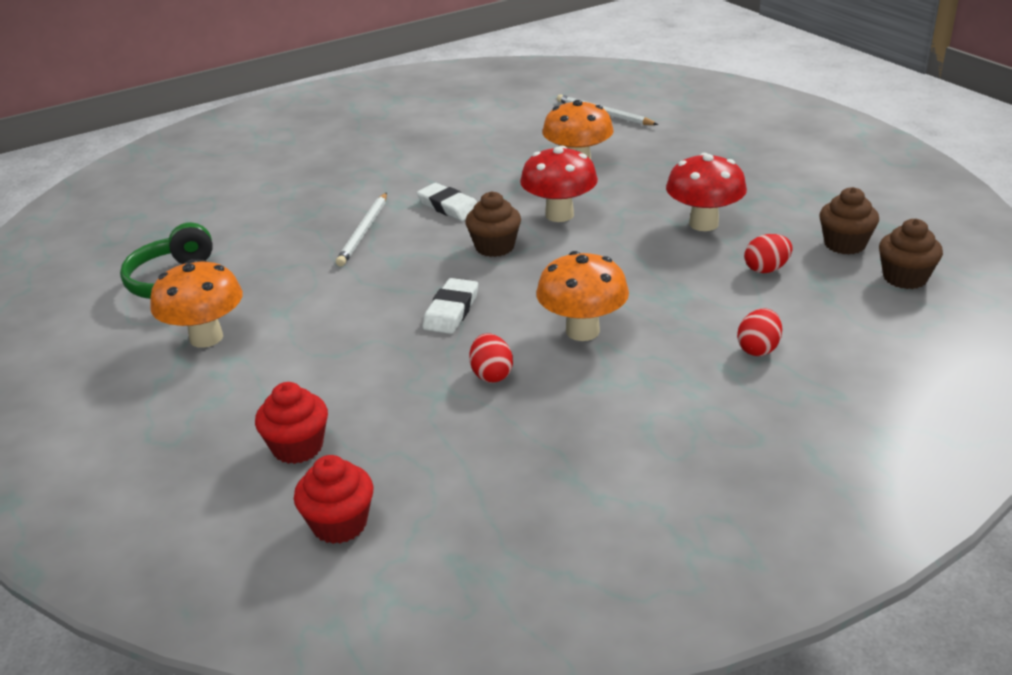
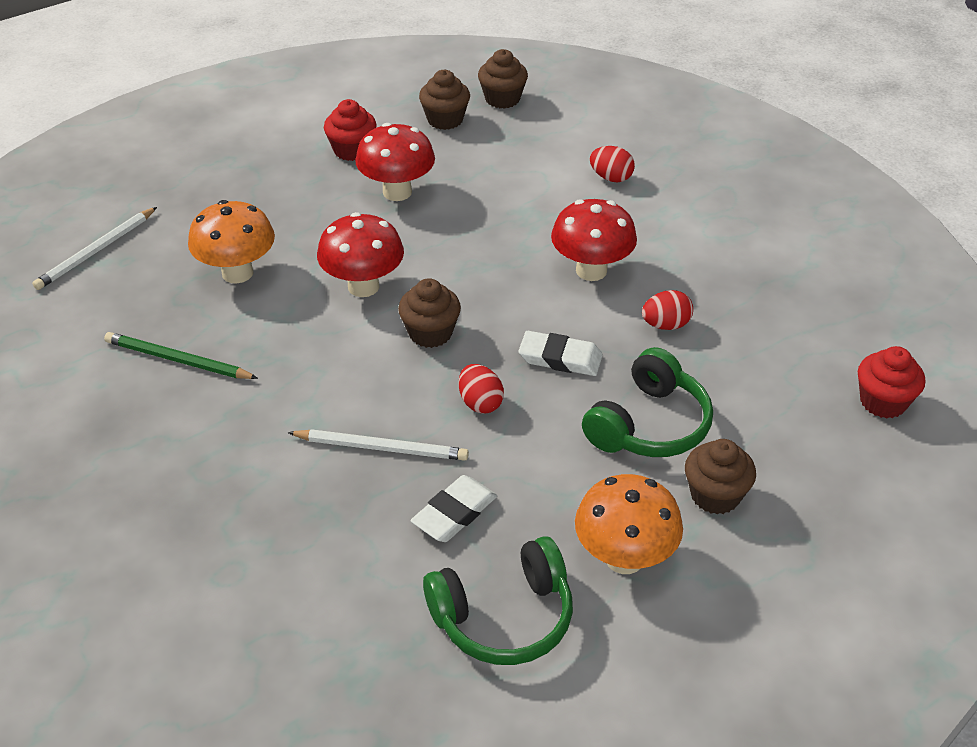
camera: 95 degrees left, 10 degrees up
red cupcake [255,382,328,464] -> red cupcake moved to [324,99,377,161]
white eraser [417,183,477,221] -> white eraser moved to [411,475,497,542]
orange mushroom [536,251,629,341] -> red mushroom [551,199,637,281]
red egg [744,234,793,273] -> red egg moved to [459,364,504,413]
none -> green pencil [104,332,258,379]
none -> green headphones [582,347,713,457]
none -> brown cupcake [685,439,756,514]

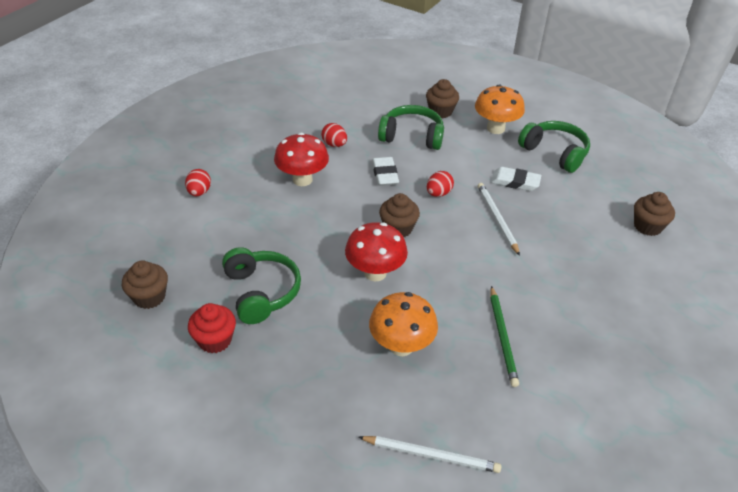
camera: 115 degrees left, 0 degrees up
red mushroom [355,123,435,201] -> green headphones [222,247,301,324]
brown cupcake [478,49,528,109] -> brown cupcake moved to [634,192,675,236]
red cupcake [858,346,925,418] -> none

